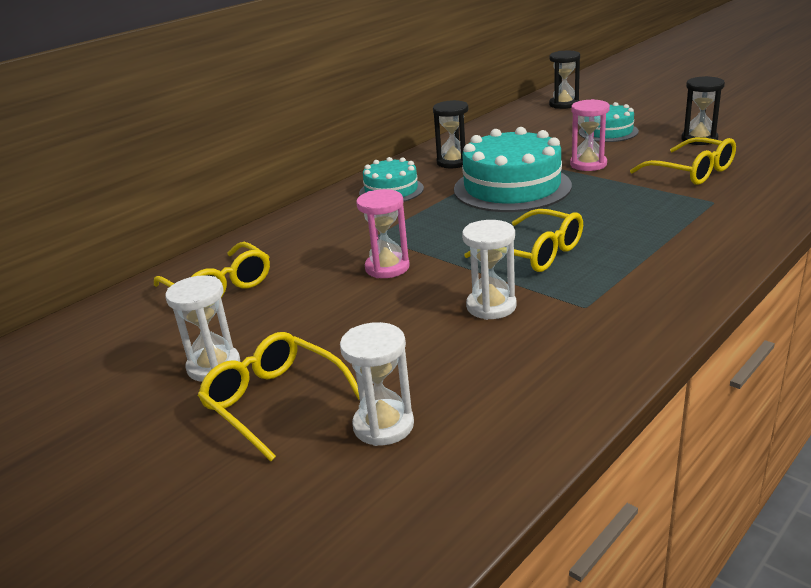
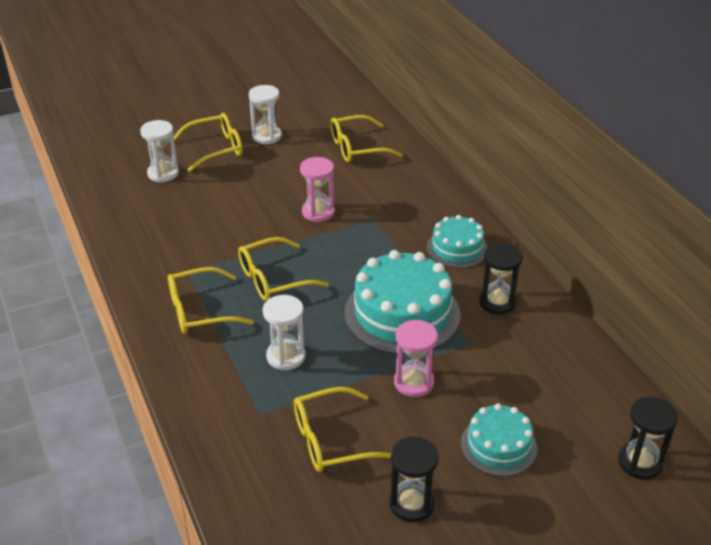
camera: 110 degrees right, 10 degrees up
white hourglass [462,220,517,320] -> white hourglass moved to [263,295,306,370]
none -> yellow glasses [168,267,253,334]

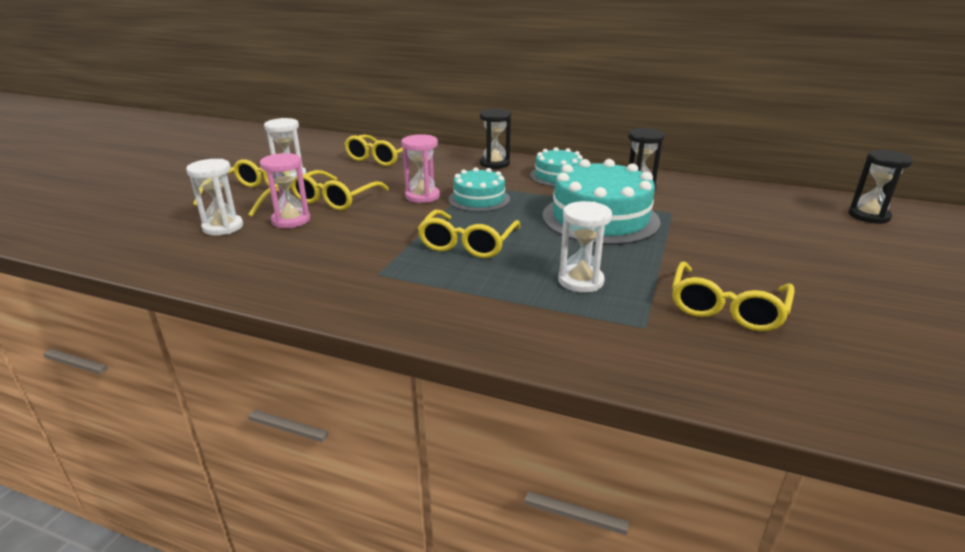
camera: 45 degrees left, 10 degrees down
yellow glasses [168,267,253,334] -> yellow glasses moved to [291,170,389,211]
black hourglass [389,437,439,522] -> black hourglass moved to [480,109,511,169]
pink hourglass [394,320,438,397] -> pink hourglass moved to [260,153,310,228]
turquoise cake [461,403,537,477] -> turquoise cake moved to [449,167,510,212]

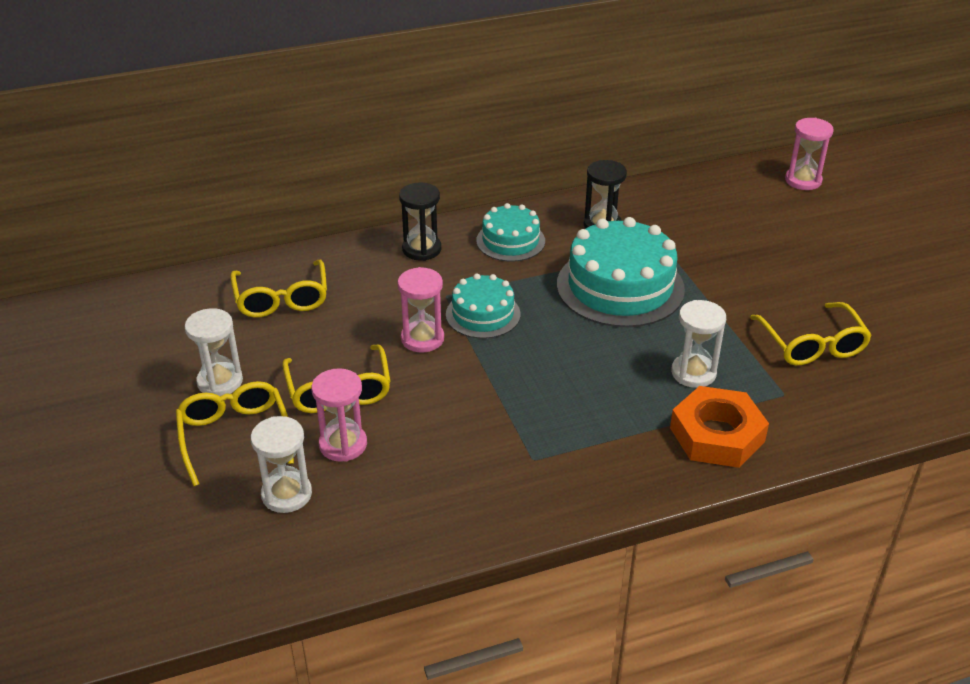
camera: 40 degrees left, 10 degrees up
yellow glasses [418,210,520,258] -> none
black hourglass [848,150,913,224] -> pink hourglass [785,118,834,190]
none -> orange nut [670,386,769,468]

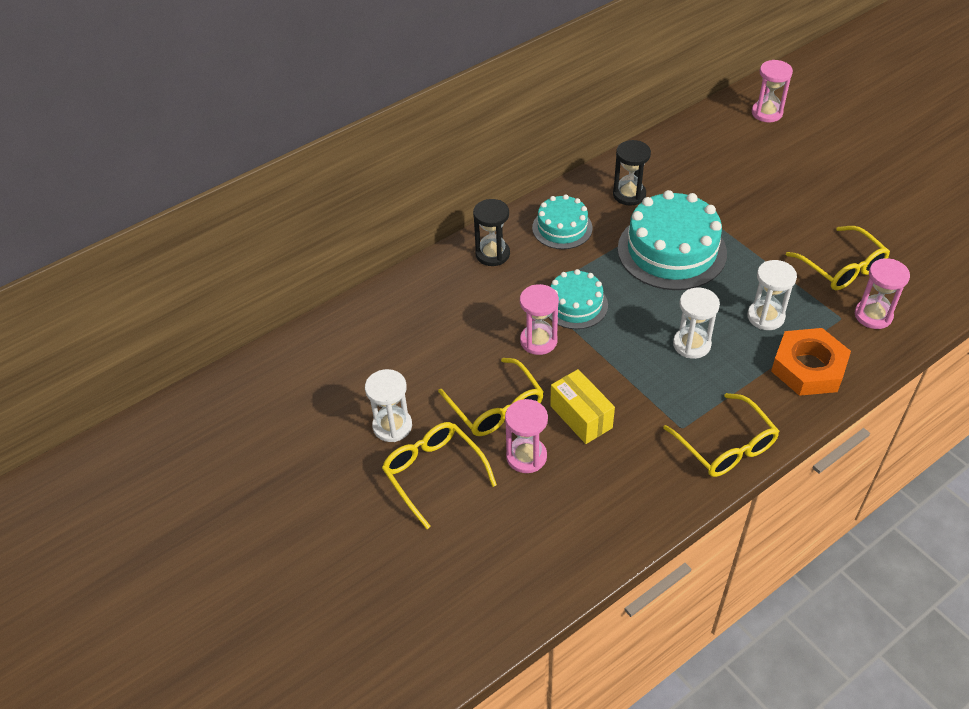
camera: 15 degrees left, 10 degrees up
yellow glasses [230,260,327,317] -> yellow glasses moved to [663,393,779,477]
white hourglass [251,416,312,513] -> white hourglass moved to [673,288,720,359]
none -> yellow box [550,369,615,444]
none -> pink hourglass [855,258,910,329]

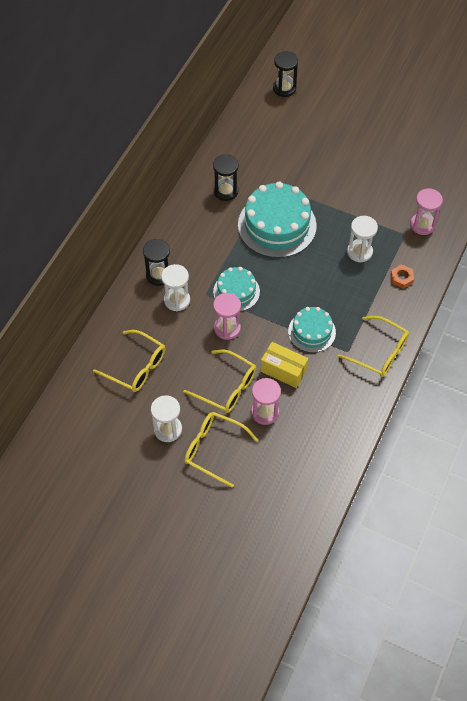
camera: 30 degrees left, 10 degrees up
turquoise cake [532,194,593,249] -> turquoise cake moved to [288,307,336,353]
white hourglass [673,288,720,359] -> white hourglass moved to [161,264,190,311]
pink hourglass [752,60,793,122] -> black hourglass [273,51,298,97]
orange nut [771,328,851,396] -> orange nut [391,265,414,289], size x0.48
yellow glasses [786,226,890,290] -> yellow glasses moved to [93,330,165,392]

